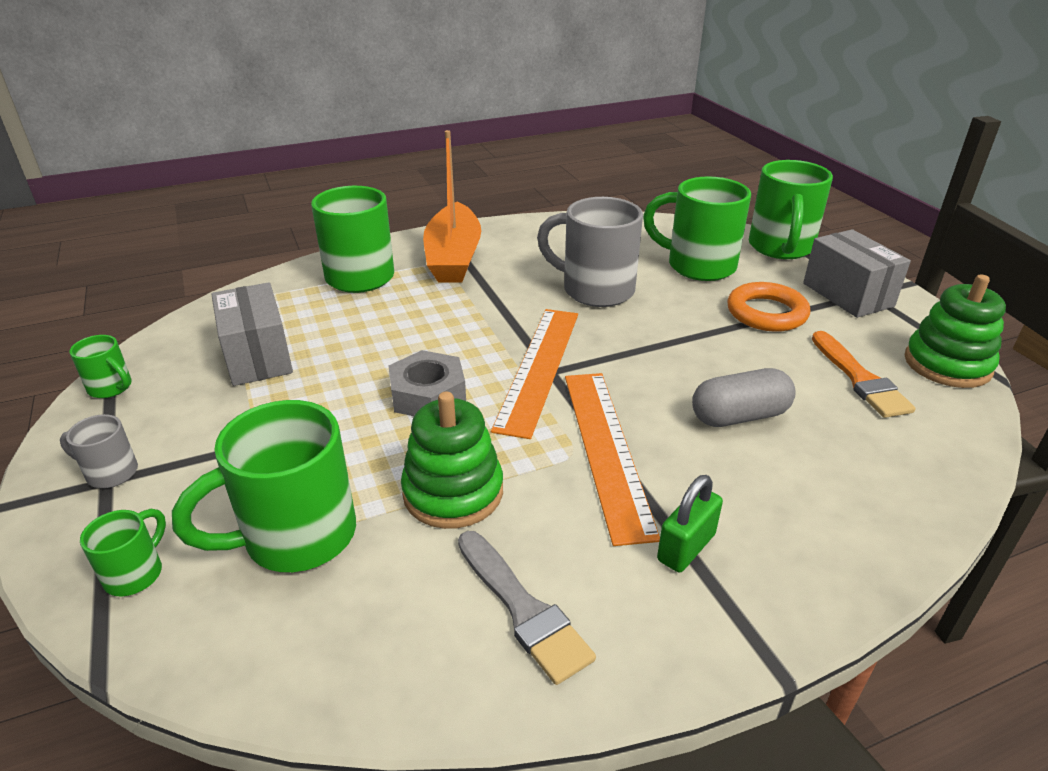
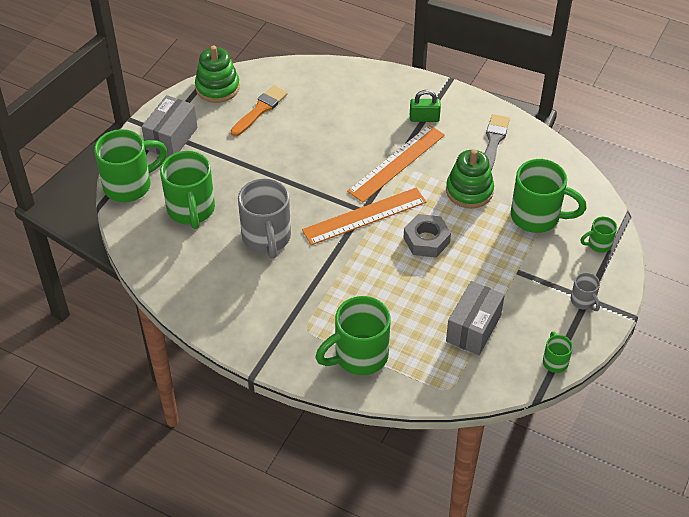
camera: 130 degrees left, 15 degrees up
orange boat [423,130,481,283] -> none
grey capsule [692,368,796,427] -> none
orange ring [727,282,810,332] -> none

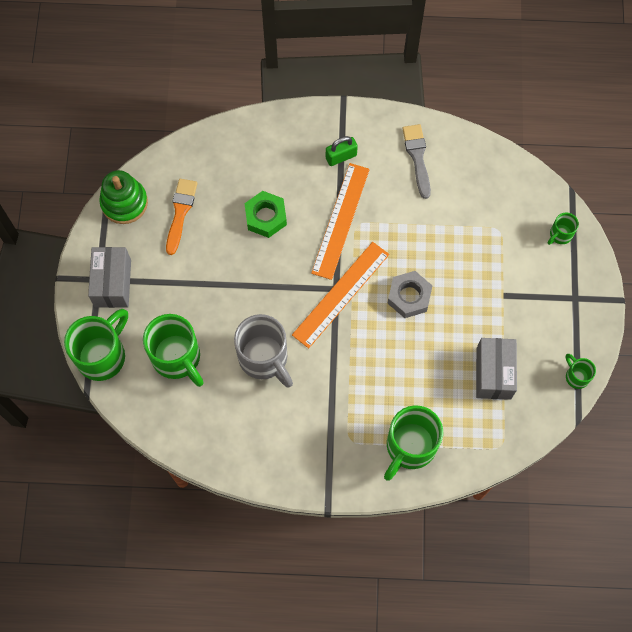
camera: 25 degrees left, 20 degrees up
green stacking toy [446,149,494,209] -> none
green mug [511,159,587,233] -> none
grey mug [571,273,600,311] -> none
none -> green nut [245,191,287,238]

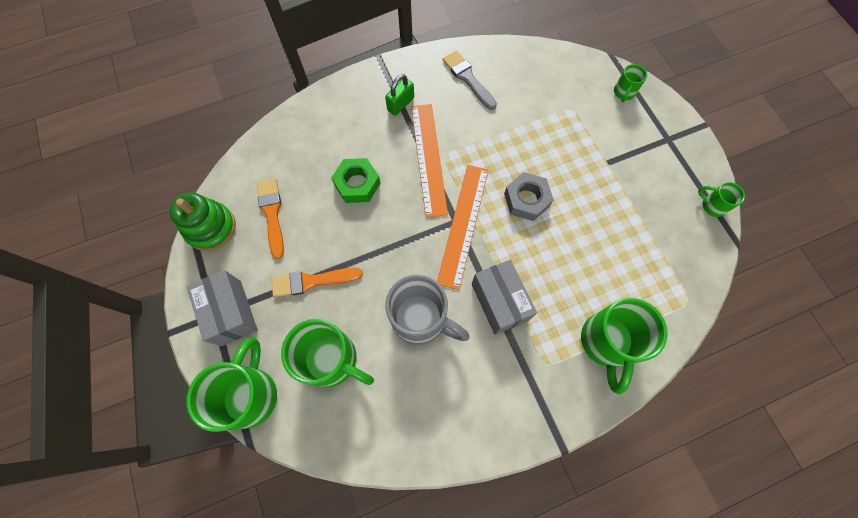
camera: 25 degrees left, 0 degrees up
grey box [476,338,517,400] -> grey box moved to [472,260,537,335]
none -> orange brush [272,268,363,298]

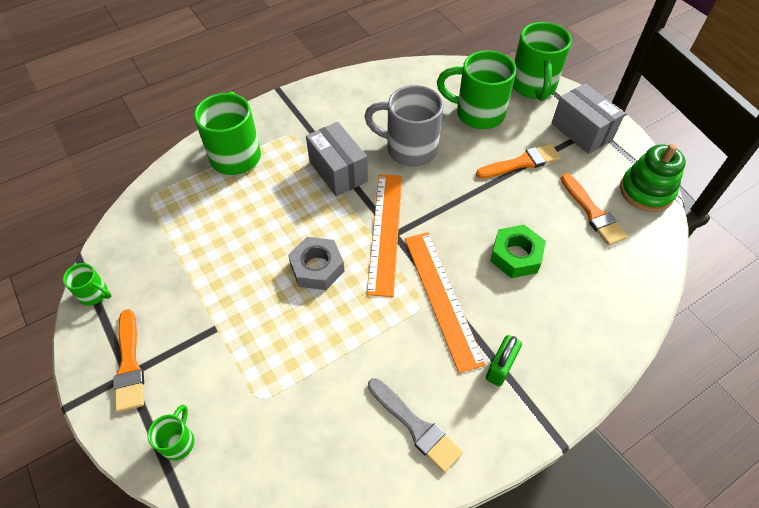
camera: 170 degrees right, 15 degrees down
none -> orange brush [113,309,144,412]

